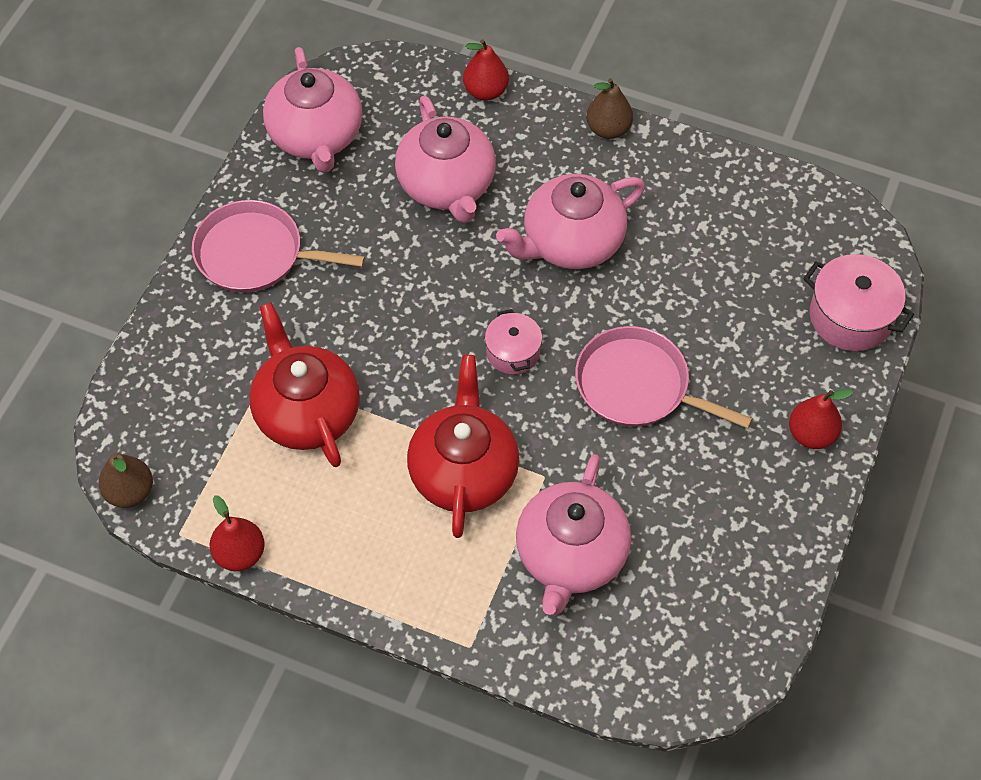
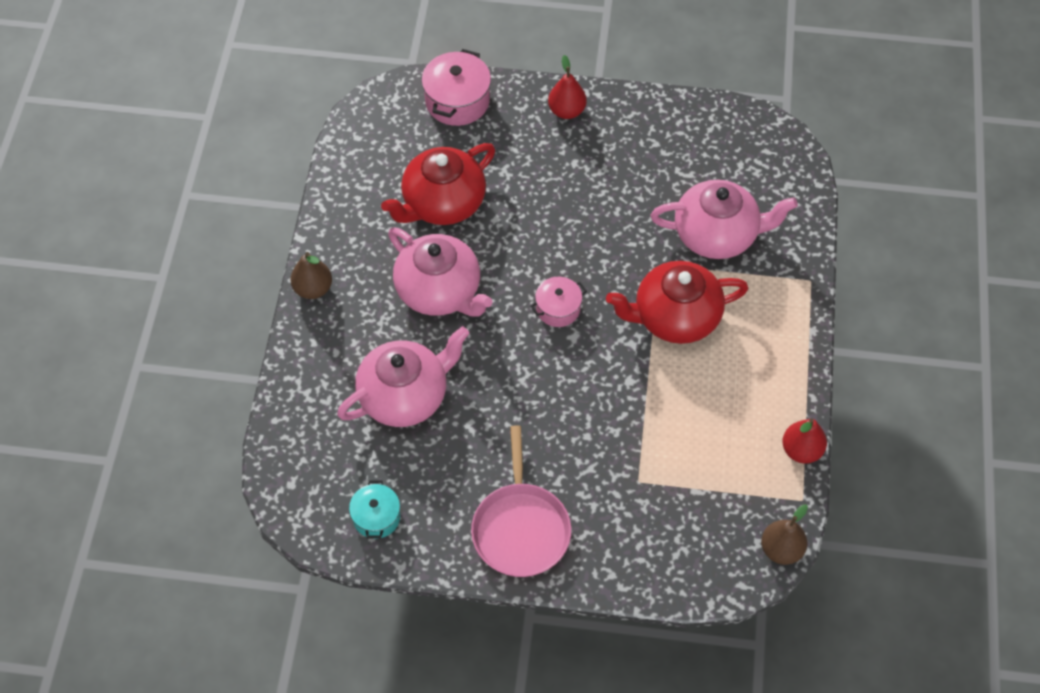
camera: 105 degrees left, 0 degrees up
red teapot [249,302,360,467] -> red teapot moved to [381,143,495,225]
pink teapot [263,47,363,173] -> turquoise pot [349,480,400,539]
red pear [463,39,509,101] -> none
pink pan [575,326,753,428] -> none

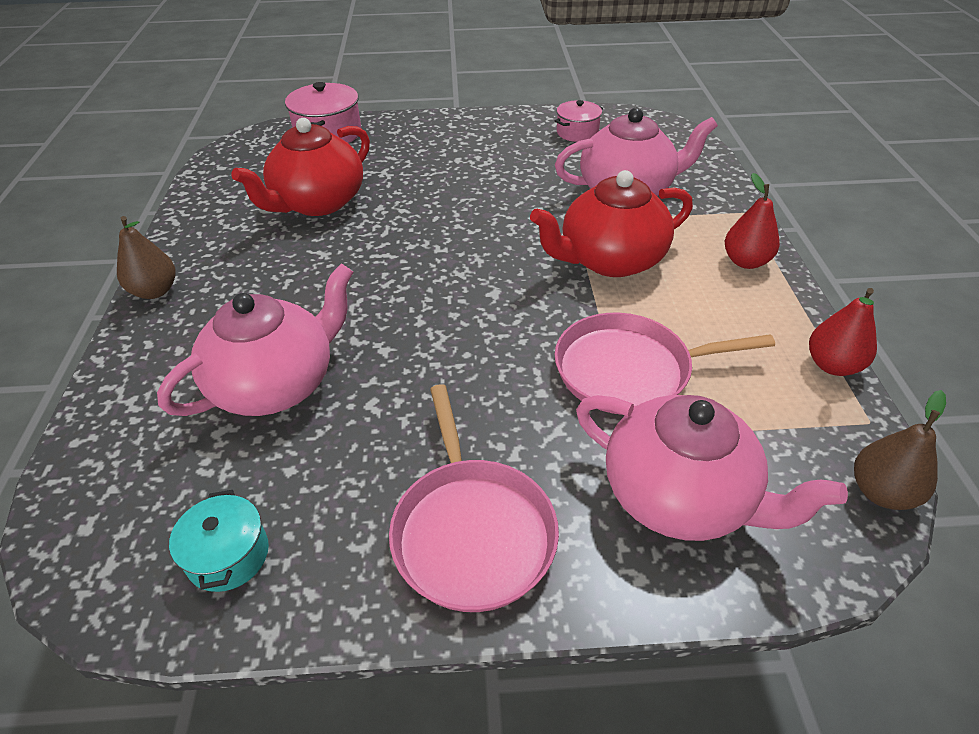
camera: 10 degrees left, 15 degrees down
pink teapot [388,228,492,317] -> pink teapot moved to [576,395,848,541]
pink pot [530,277,587,327] -> pink pot moved to [555,100,603,142]
red pear [548,55,587,119] -> red pear moved to [725,173,780,269]
none -> pink pan [554,313,775,415]

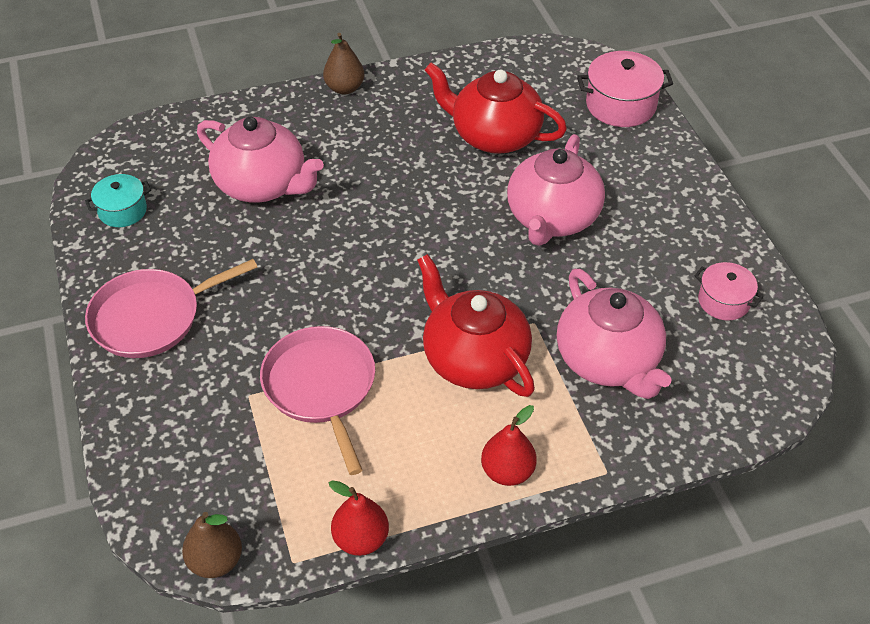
camera: 75 degrees right, 5 degrees up
pink teapot [576,395,848,541] -> pink teapot moved to [507,134,605,246]

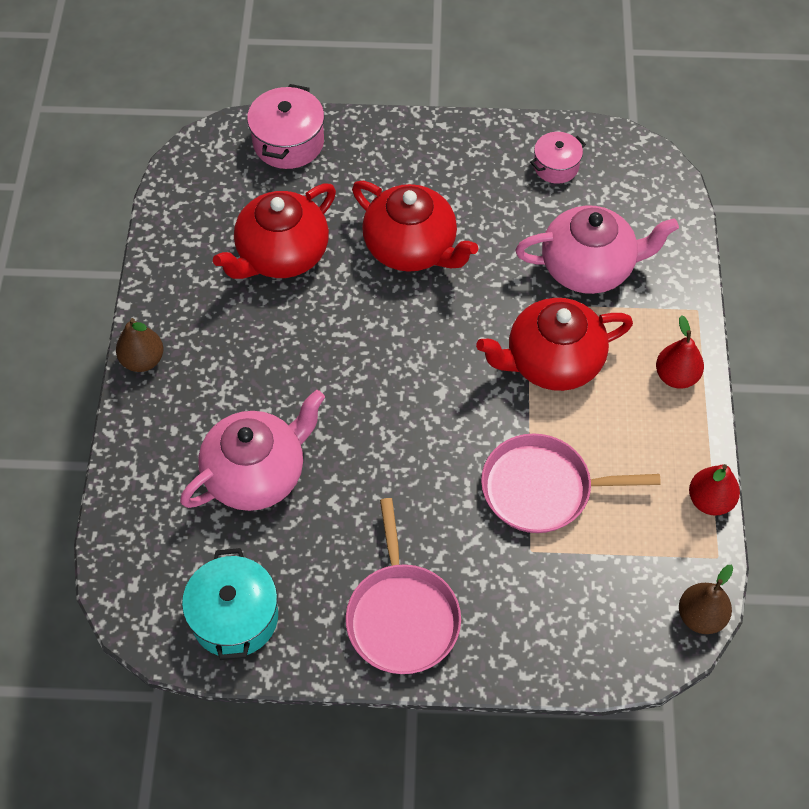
camera: 70 degrees left, 10 degrees up
turquoise pot [85,174,151,227] -> turquoise pot [182,548,278,660], size x1.59
pink teapot [507,134,605,246] -> red teapot [352,181,478,272]

